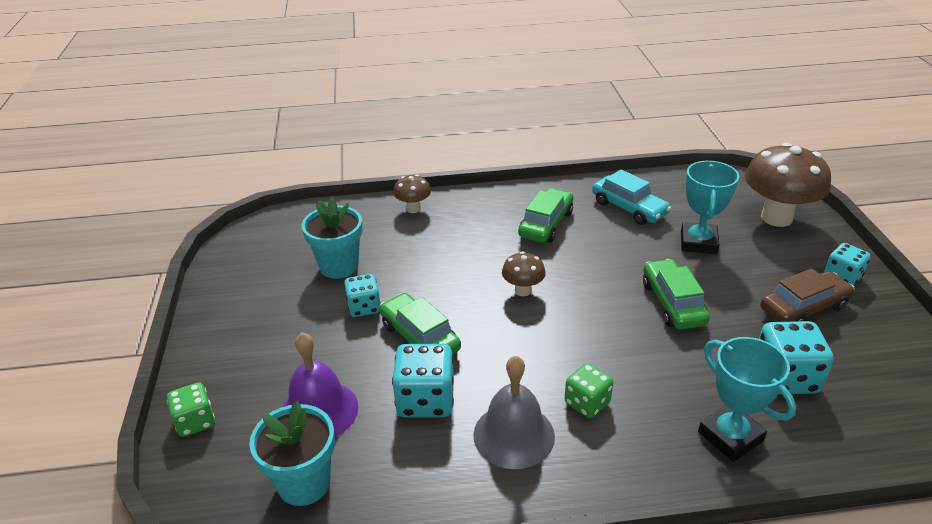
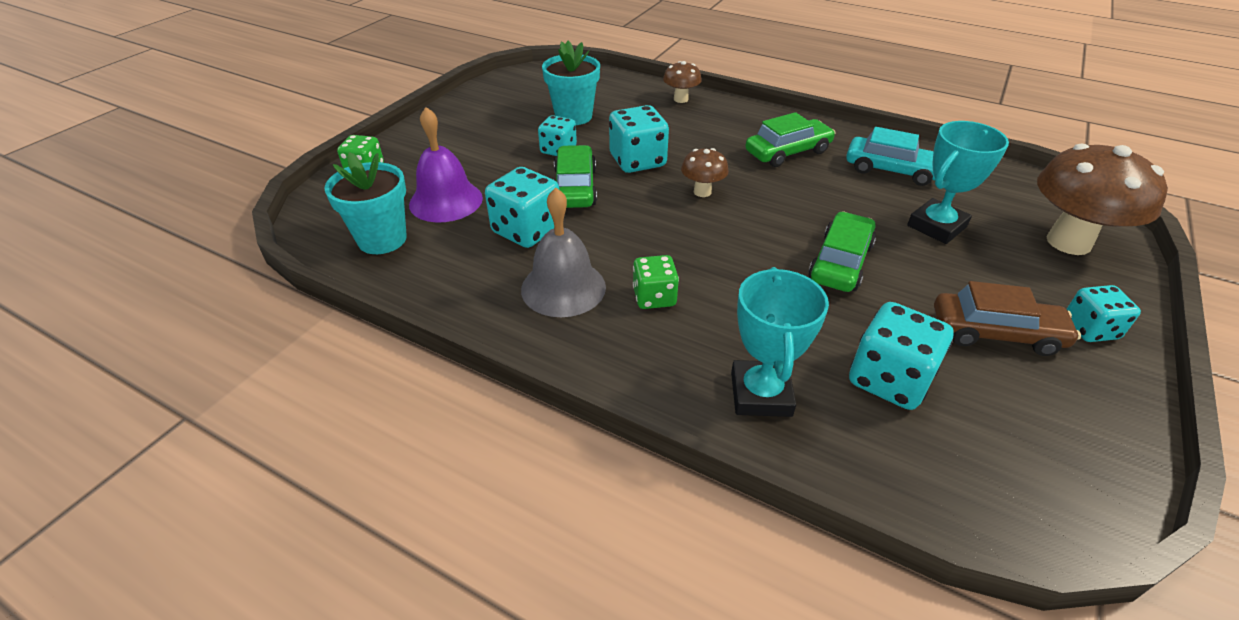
camera: 35 degrees right, 5 degrees up
turquoise car [592,169,671,225] -> turquoise car turned 60 degrees counterclockwise [846,127,936,186]
none -> turquoise dice [609,105,669,173]

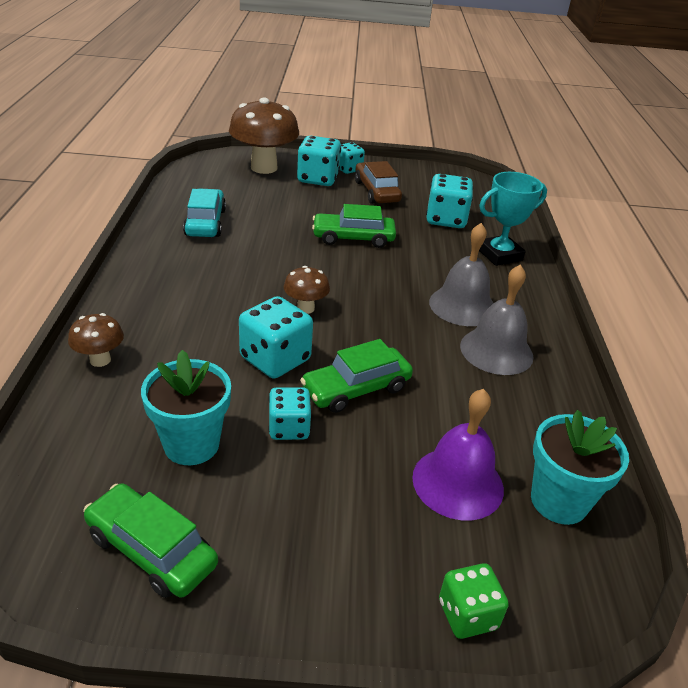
camera: 120 degrees left, 5 degrees down
turquoise dice [485,167,559,248] -> turquoise dice moved to [297,136,341,186]
green dice [633,255,679,309] -> grey bell [429,223,494,326]
green car [745,112,835,167] -> green car moved to [83,483,218,598]
turquoise trophy [907,121,1009,244] -> none

